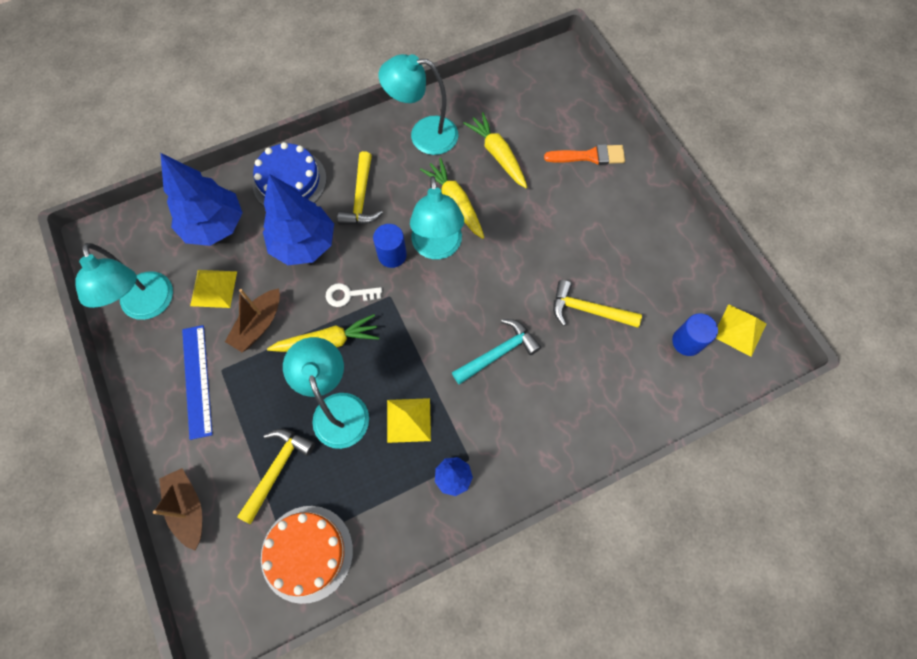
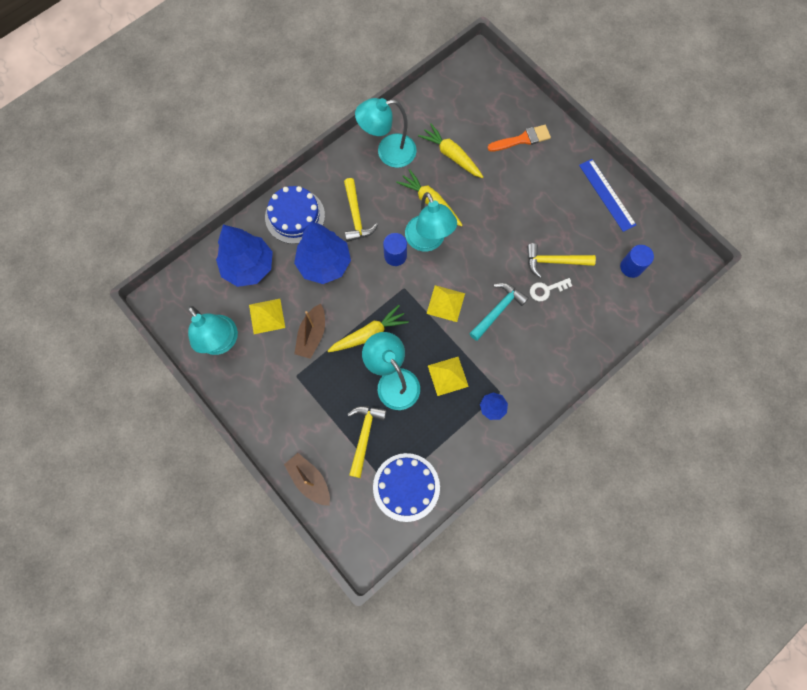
camera: 15 degrees left, 5 degrees up
blue ruler [182,325,213,440] -> blue ruler moved to [579,159,636,232]
orange cake [261,506,353,604] -> blue cake [373,453,440,522]
white key [326,283,382,307] -> white key moved to [530,278,572,301]
yellow pyramid [716,304,766,357] -> yellow pyramid moved to [426,285,465,322]

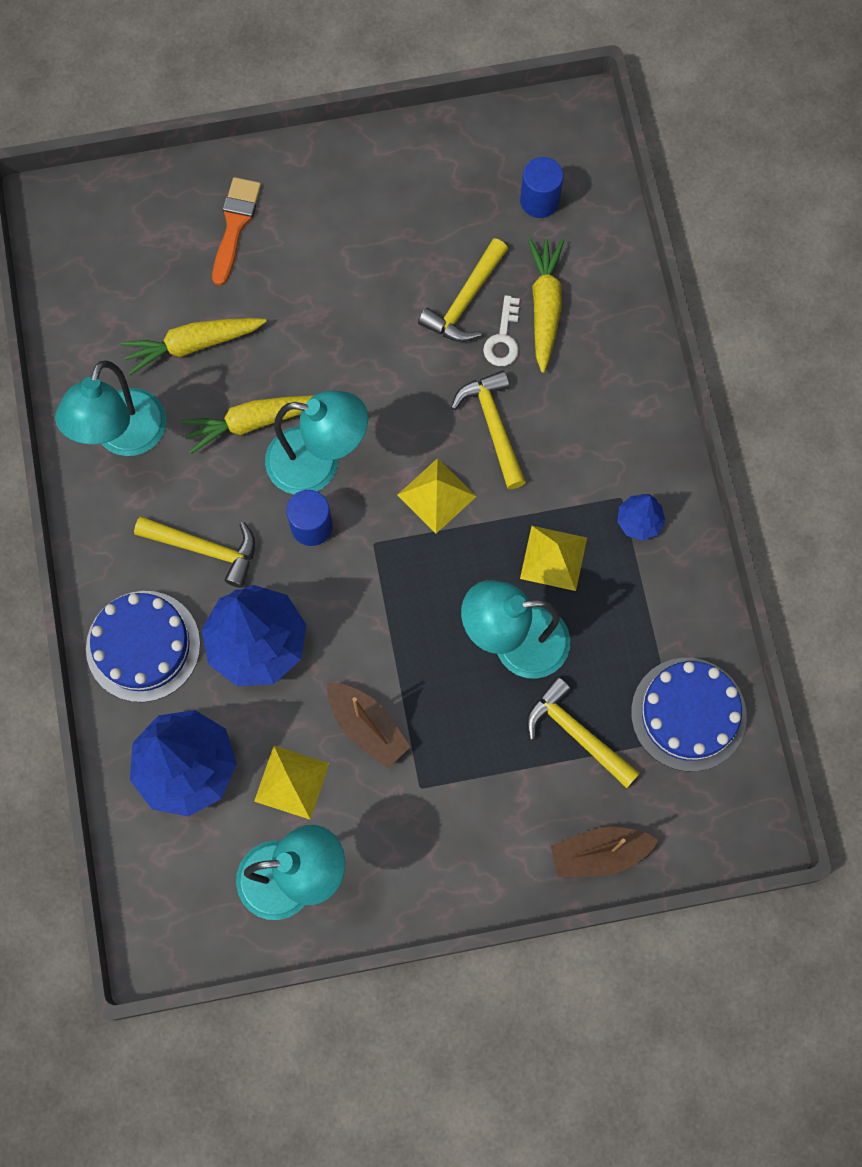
camera: 60 degrees left, 0 degrees up
yellow carrot [328,305,409,352] -> yellow carrot moved to [528,238,564,373]
turquoise hammer [469,283,529,341] -> yellow hammer [451,370,526,489]
blue ruler [579,159,636,232] -> none

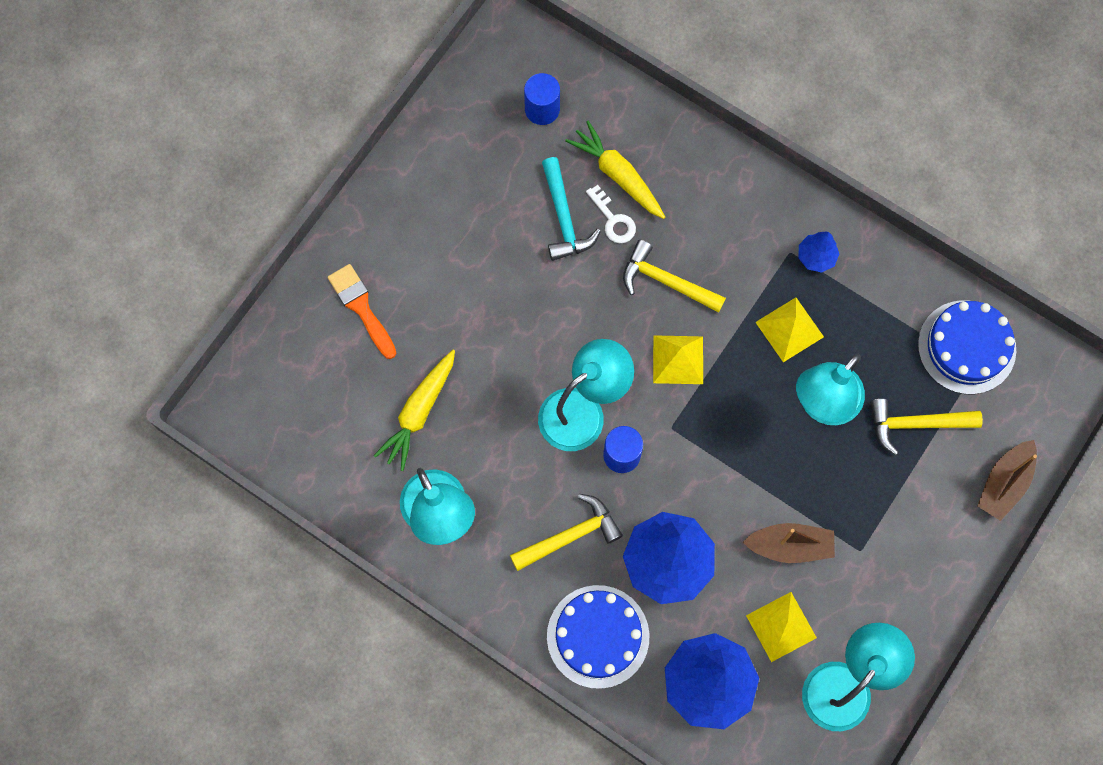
camera: 45 degrees left, 0 degrees up
yellow carrot [180,395,314,454] -> none
yellow hammer [418,238,508,342] -> turquoise hammer [542,157,601,261]

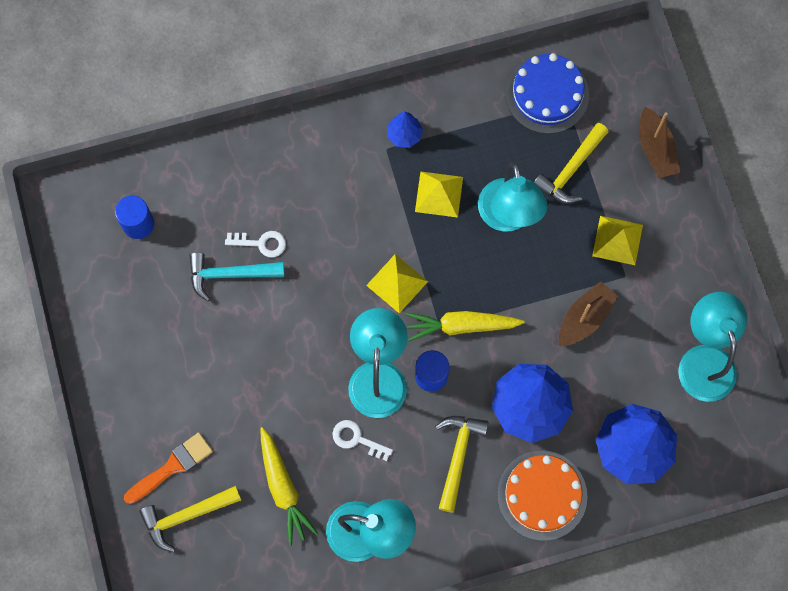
camera: 50 degrees left, 0 degrees up
orange brush [328,264,396,359] -> orange brush turned 135 degrees clockwise [124,432,213,504]
turquoise hammer [542,157,601,261] -> turquoise hammer turned 150 degrees clockwise [189,252,285,301]
blue cake [547,585,649,689] -> orange cake [497,451,588,541]
yellow carrot [565,121,665,219] -> yellow carrot moved to [406,311,525,342]
yellow hammer [623,240,726,313] -> yellow hammer moved to [139,486,241,552]
yellow pyramid [746,592,817,662] -> yellow pyramid moved to [592,216,643,265]
none -> white key [332,420,393,461]

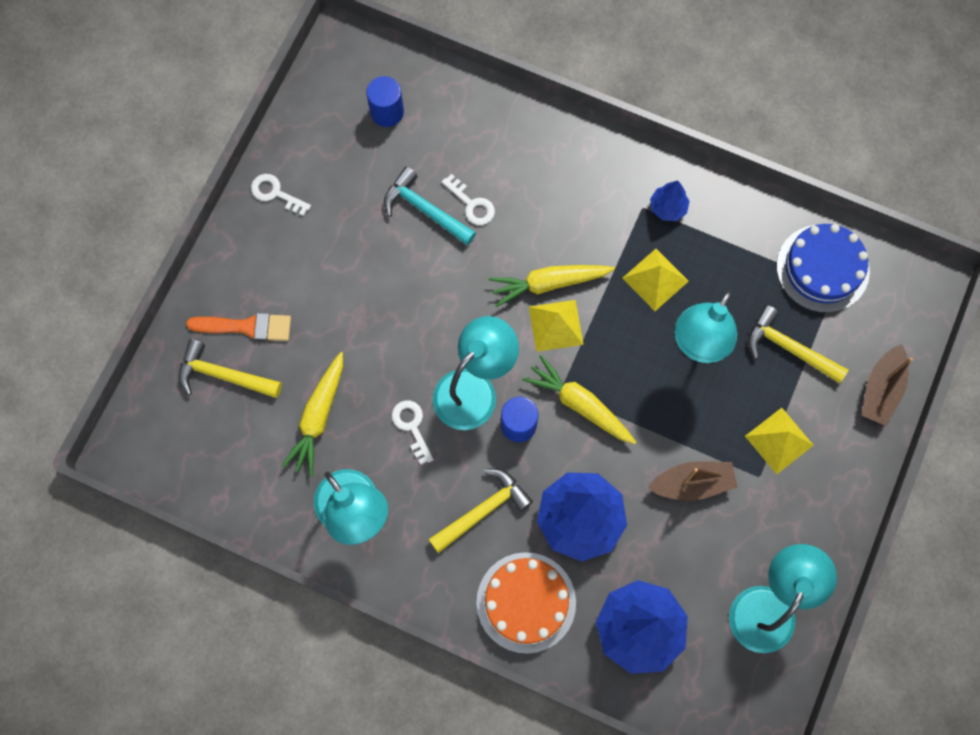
camera: 40 degrees right, 0 degrees up
yellow hammer [534,123,609,204] -> yellow hammer turned 45 degrees clockwise [748,305,848,383]
none -> white key [251,174,311,216]
none -> yellow carrot [489,265,615,307]

